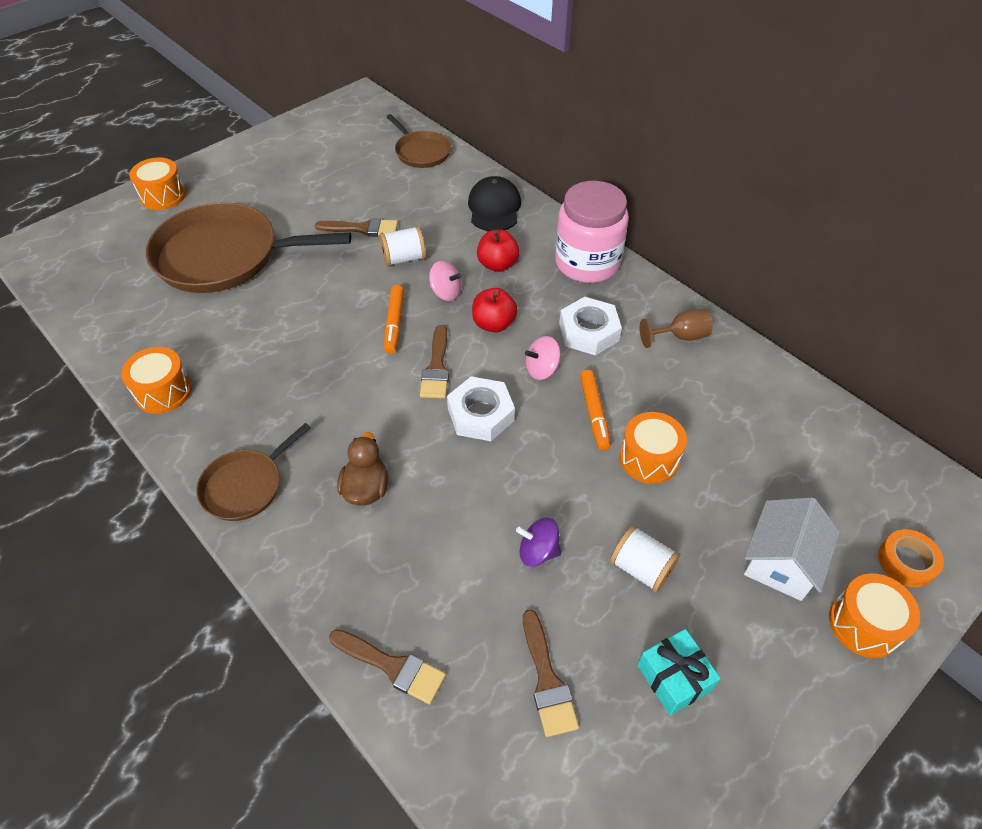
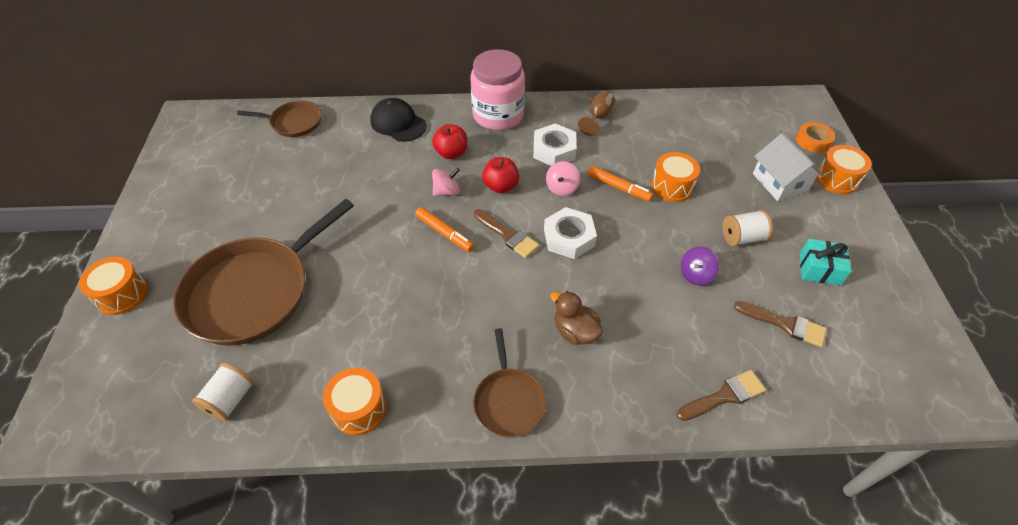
camera: 50 degrees left, 0 degrees up
brown brush [315,218,398,237] -> none
white spool [380,226,426,267] -> white spool moved to [192,363,254,422]

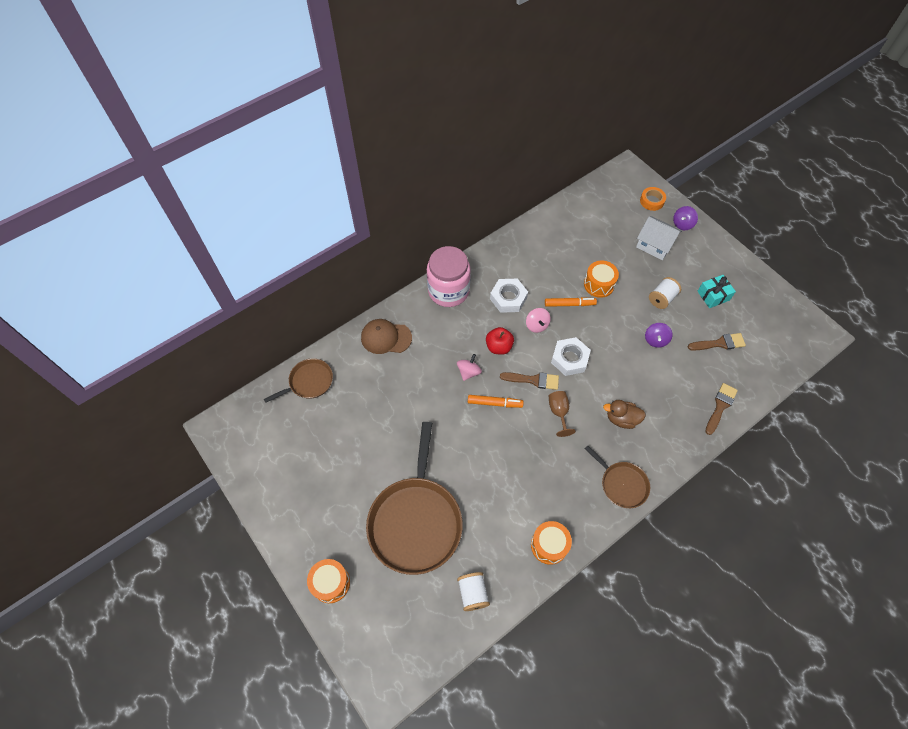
camera: 35 degrees left, 10 degrees up
black cap [370,98,427,142] -> brown cap [361,319,412,354]
red apple [432,124,467,159] -> none
brown goblet [578,91,615,136] -> brown goblet moved to [549,391,576,437]
orange drum [816,145,872,194] -> purple spinning top [673,206,698,230]

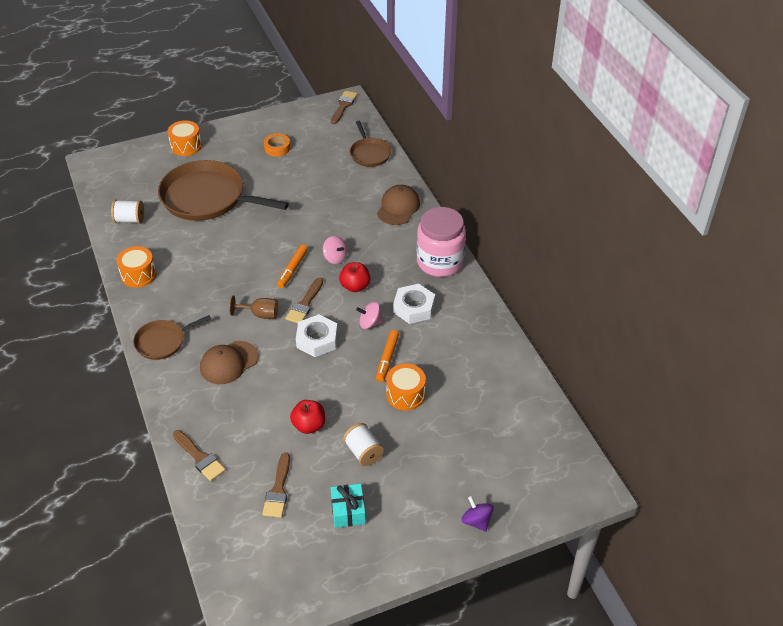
camera: 105 degrees right, 15 degrees down
brown duck [603,400,646,429] -> brown cap [200,341,259,384]
white house [636,216,682,260] -> none
orange tape [640,187,666,211] -> orange tape moved to [264,134,290,157]
purple spinning top [645,323,673,348] -> red apple [290,400,325,434]
none -> brown brush [331,91,357,124]

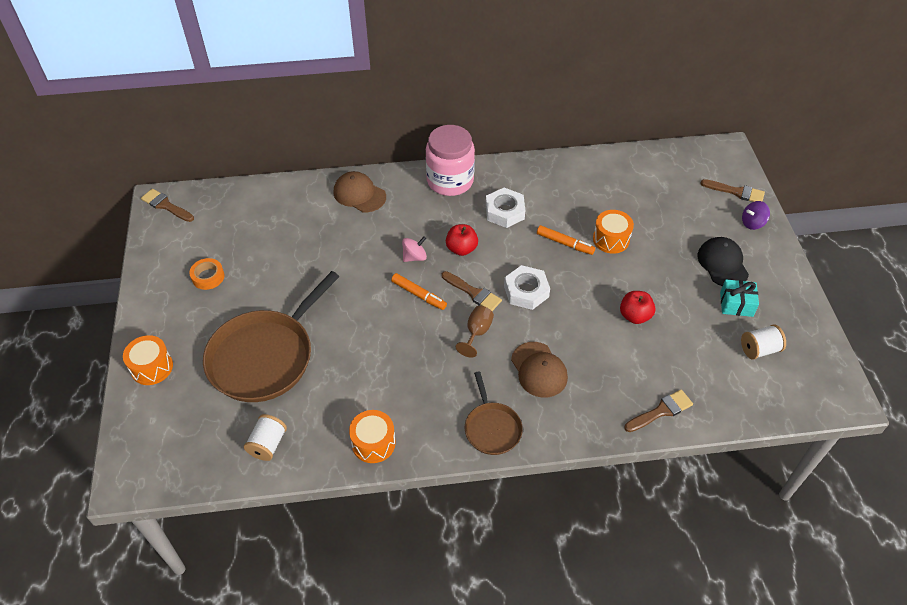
camera: 75 degrees left, 5 degrees up
brown brush [262,453,290,518] -> brown brush moved to [700,179,765,202]
white spool [343,423,384,466] -> white spool moved to [741,324,786,360]
brown pan [350,121,391,167] -> none
pink spinning top [356,302,383,329] -> none
none -> black cap [698,237,749,286]

